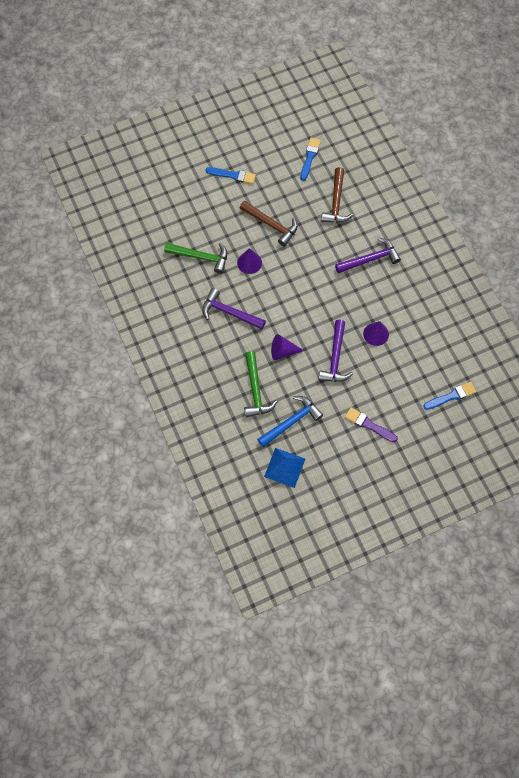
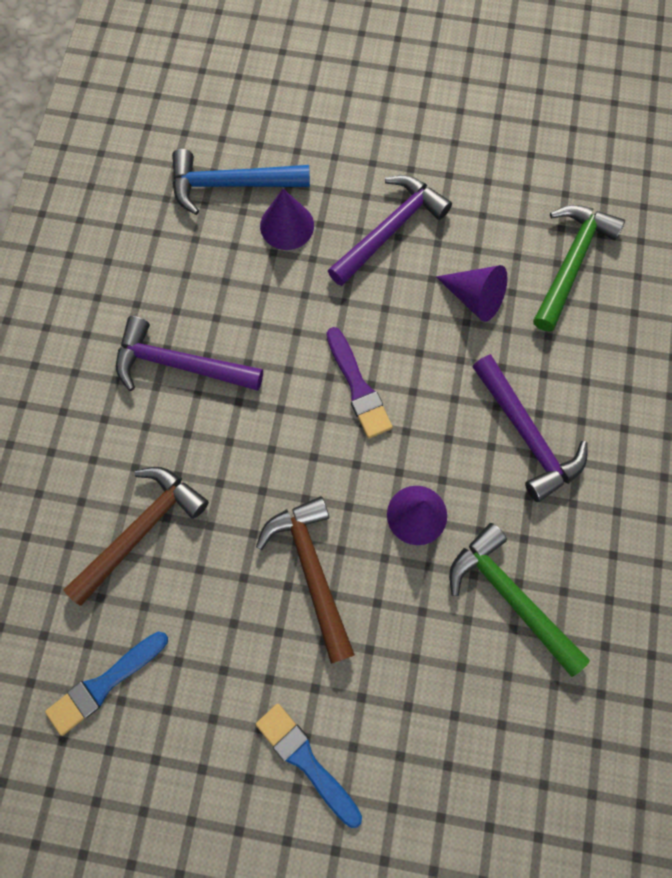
camera: 145 degrees left, 5 degrees up
blue hammer [257,396,323,447] -> blue hammer moved to [172,149,310,215]
blue pyramid [264,448,305,488] -> none
purple brush [345,407,398,442] -> purple brush moved to [327,327,393,438]
blue brush [423,382,476,410] -> none

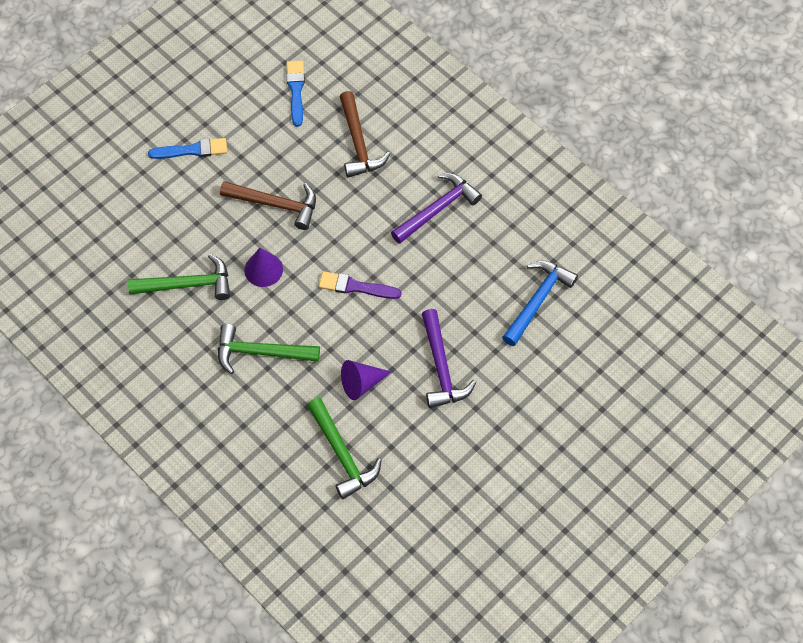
camera: 125 degrees right, 10 degrees down
purple cone [260,189,314,250] -> none
purple hammer [472,354,587,502] -> green hammer [218,324,320,374]

